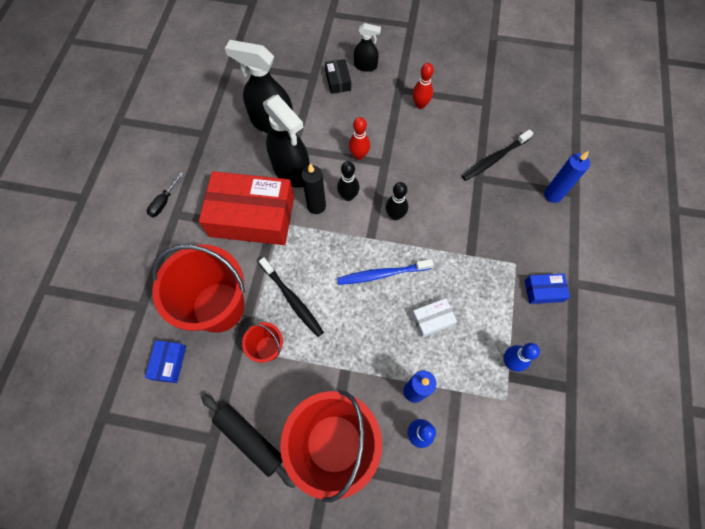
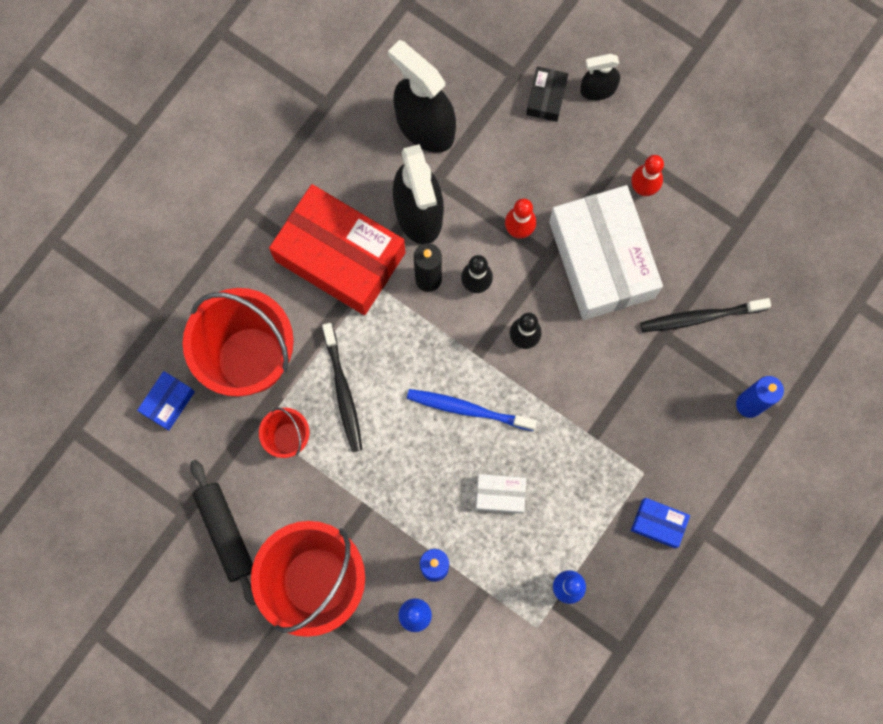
camera: 25 degrees right, 10 degrees up
black screwdriver [147,173,183,217] -> none
black spray bottle [354,23,381,72] -> black spray bottle turned 135 degrees clockwise [580,54,620,100]
none -> white box [549,185,663,320]

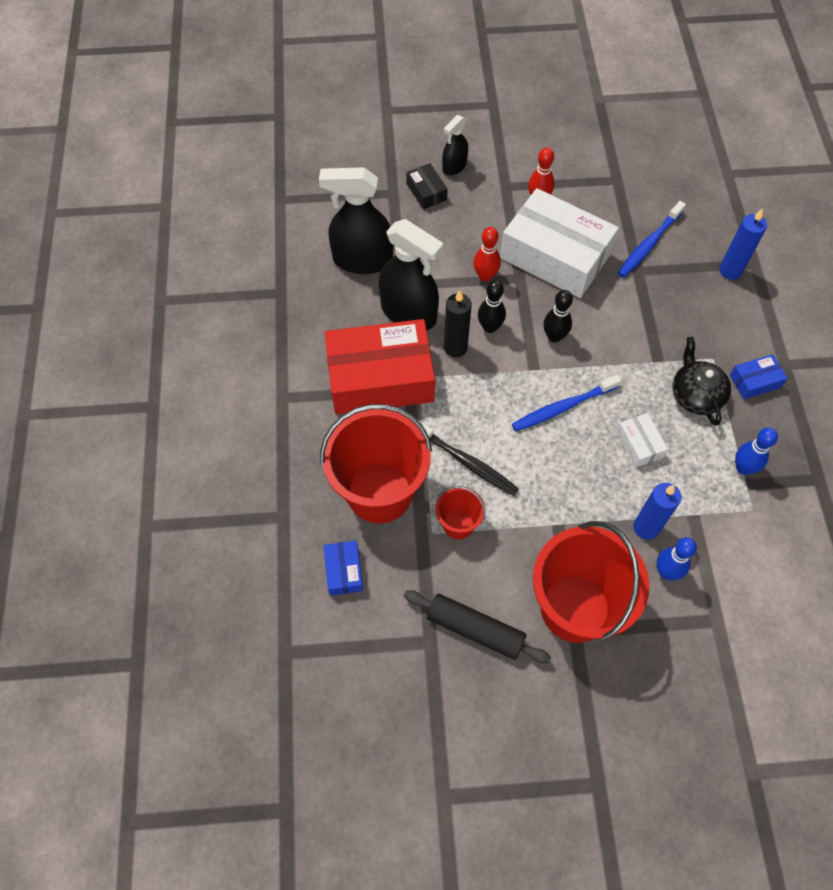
camera: 40 degrees left, 15 degrees down
white box [476,474,526,514] -> white box turned 75 degrees counterclockwise [616,413,668,467]
black toothbrush [640,298,771,332] -> blue toothbrush [618,201,686,277]
none -> black teapot [673,337,731,426]

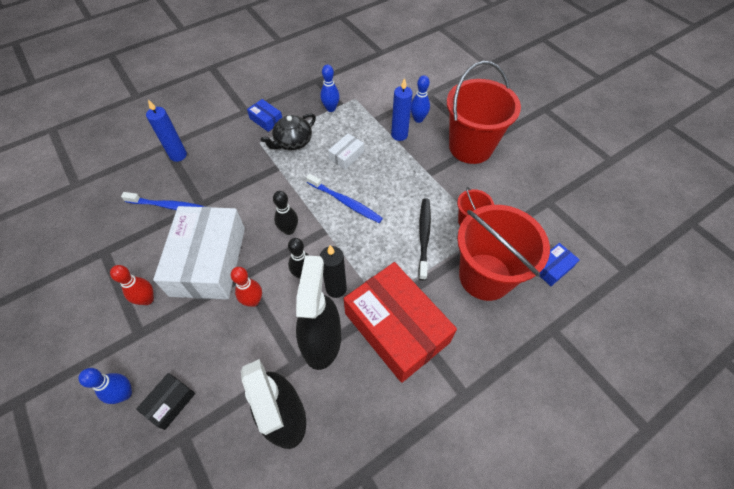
camera: 120 degrees left, 5 degrees down
black rolling pin [404,590,551,663] -> none
black spray bottle [442,115,468,175] -> blue bowling pin [78,368,132,404]

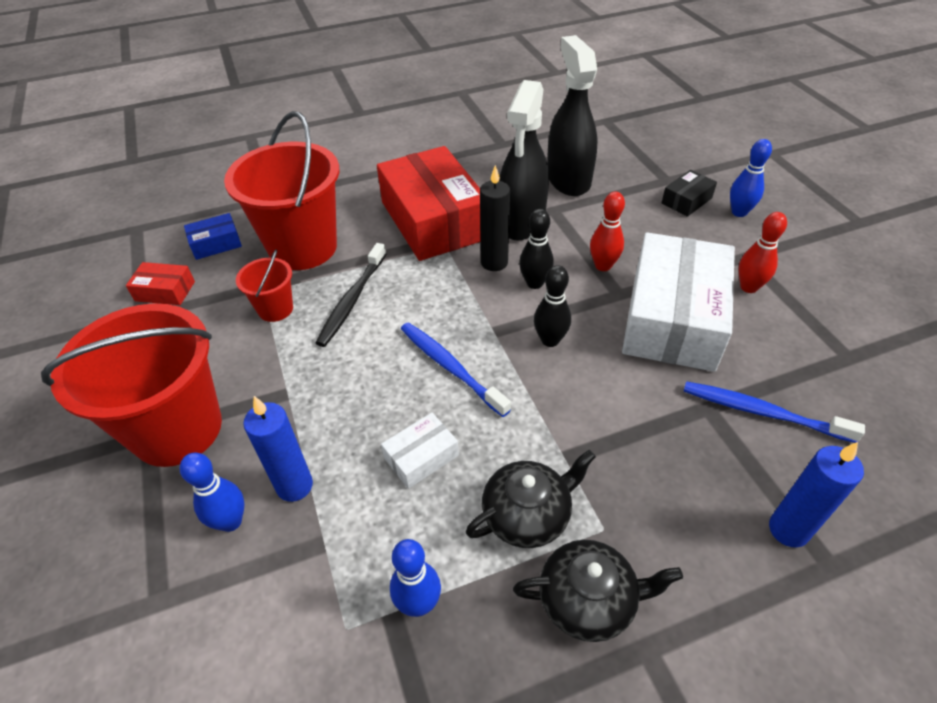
camera: 165 degrees left, 10 degrees down
blue box [247,99,282,132] -> black teapot [513,540,683,642]
none -> red box [126,262,195,305]

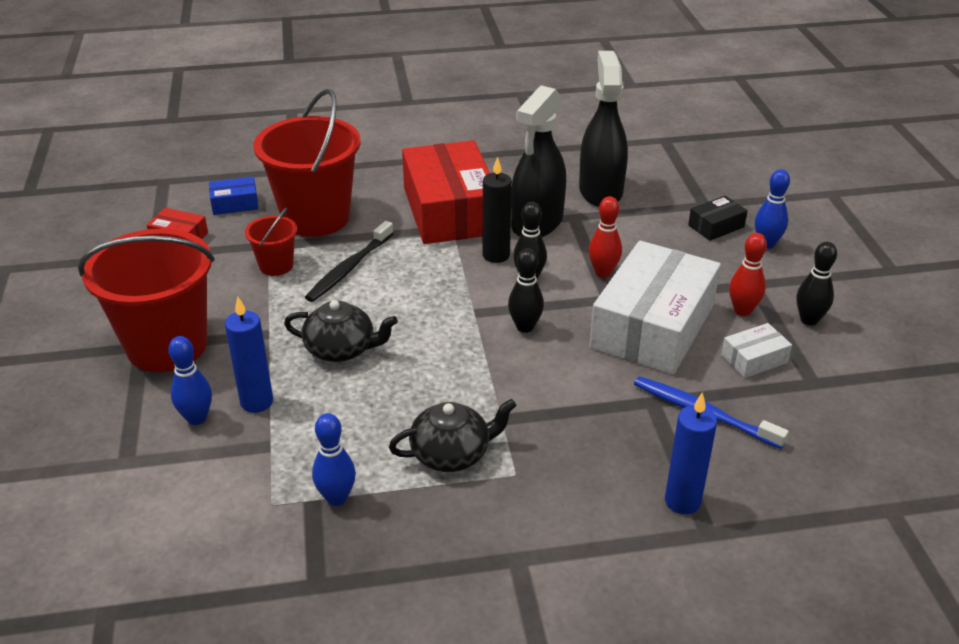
camera: 10 degrees right, 10 degrees down
white box [381,413,459,489] -> white box moved to [721,323,792,378]
blue toothbrush [401,322,511,417] -> none
black teapot [513,540,683,642] -> black teapot moved to [284,300,398,362]
none -> black bowling pin [796,242,837,326]

